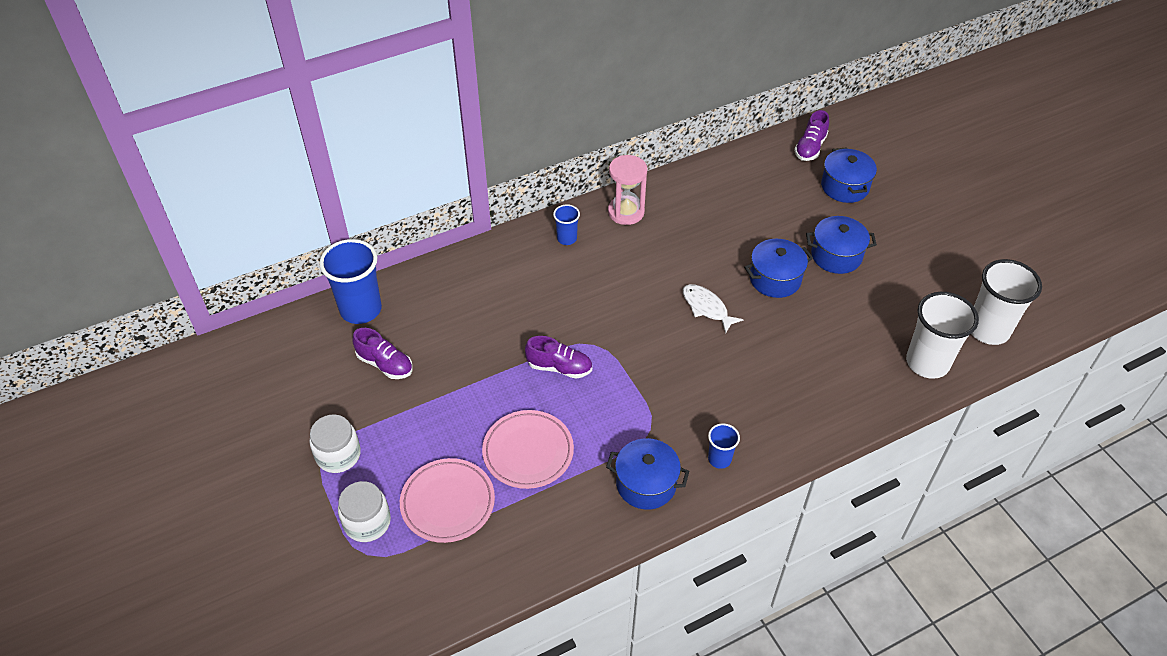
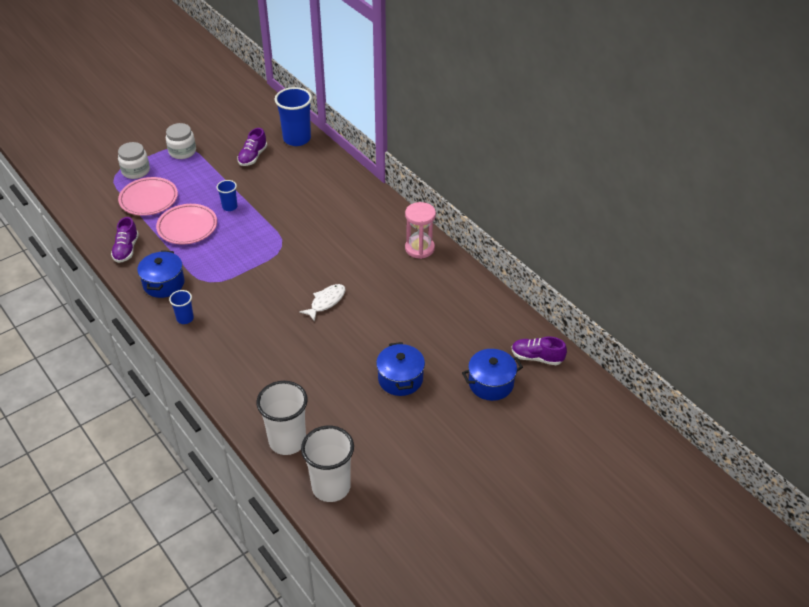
camera: 80 degrees right, 5 degrees down
purple shoe [525,336,592,379] -> purple shoe moved to [111,217,139,263]
blue cup [553,204,580,245] -> blue cup moved to [217,180,237,211]
blue pot [744,239,813,298] -> none

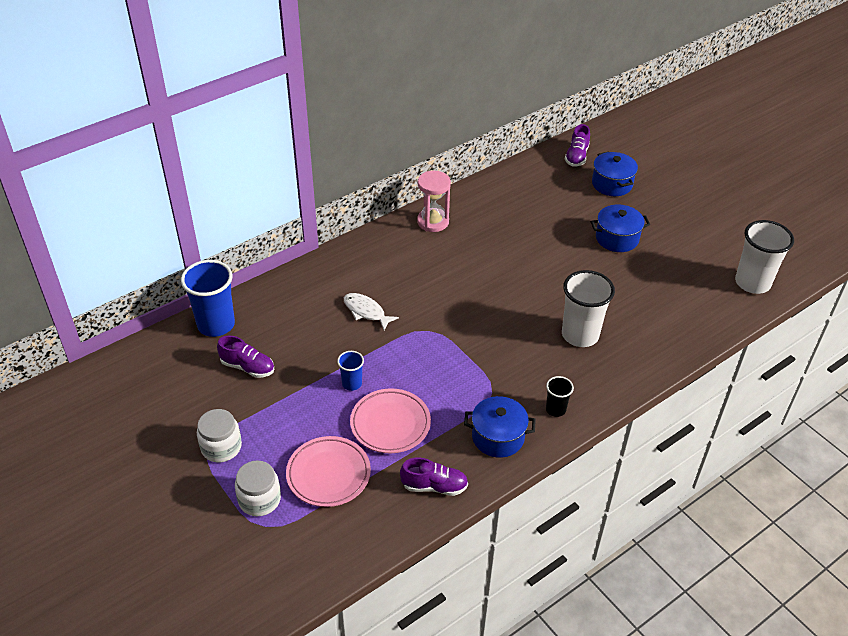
camera: 90 degrees left, 0 degrees up
blue cup [169,290,194,324] -> black cup [546,376,574,417]
white cup [256,381,308,455] -> white cup moved to [562,270,615,347]
white fish [299,284,346,322] -> white fish moved to [344,293,399,330]

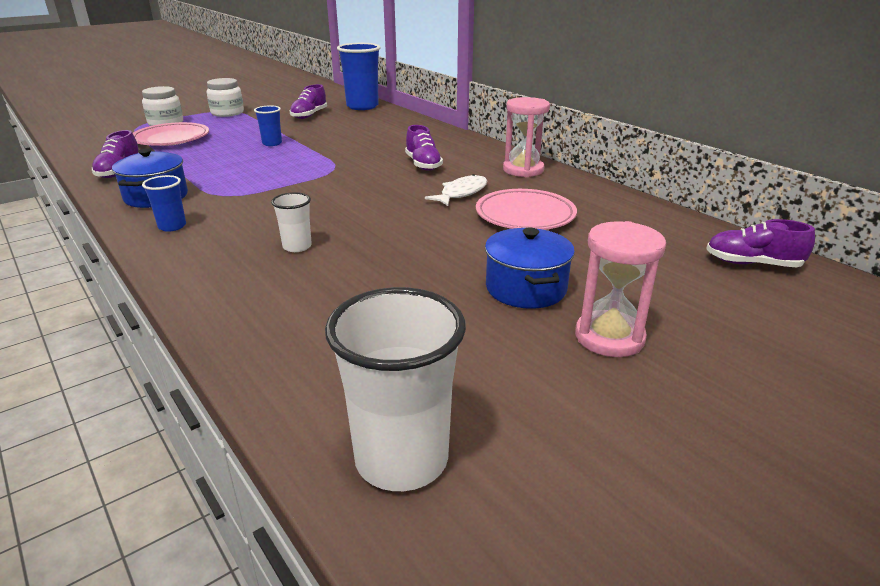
camera: 90 degrees right, 15 degrees down
white fish [344,293,399,330] -> white fish moved to [425,174,487,206]
pink plate [350,388,431,453] -> pink plate moved to [476,189,577,230]
black cup [546,376,574,417] -> blue cup [142,175,186,232]
white cup [562,270,615,347] -> white cup [271,192,312,252], size x0.51
blue pot [592,152,638,196] -> none
none -> purple shoe [405,125,443,171]
none -> pink hourglass [575,221,666,357]

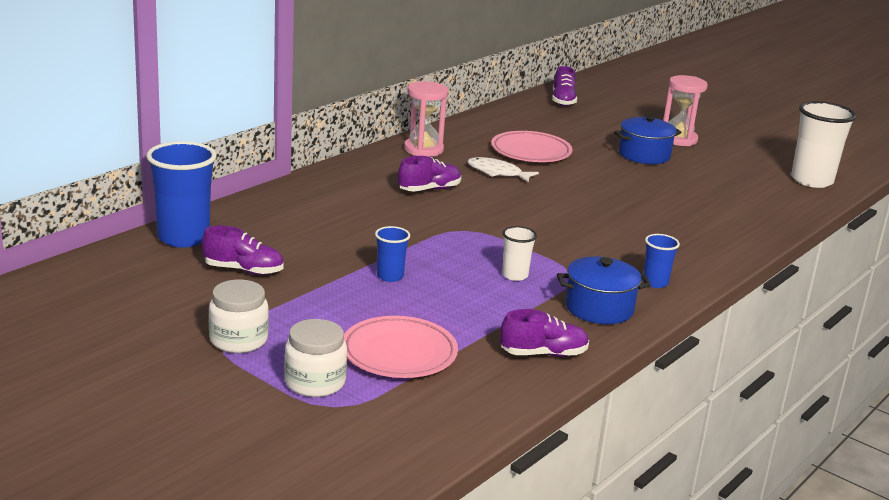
camera: 105 degrees left, 5 degrees down
white cup [271,192,312,252] -> white cup moved to [502,226,537,281]

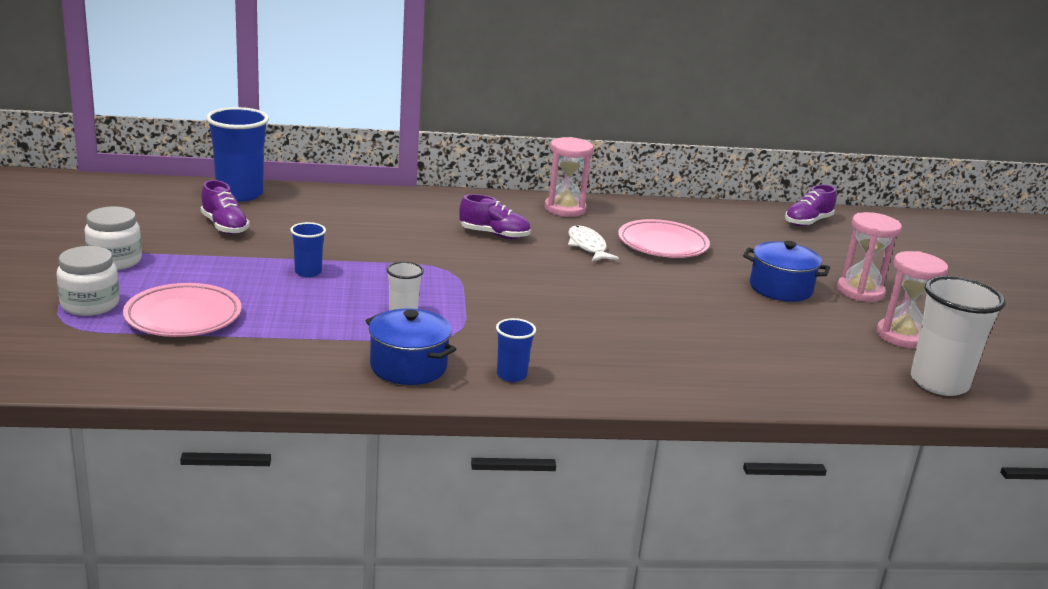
camera: 45 degrees right, 0 degrees up
purple shoe [500,309,589,357] -> none
none -> pink hourglass [876,251,948,348]

